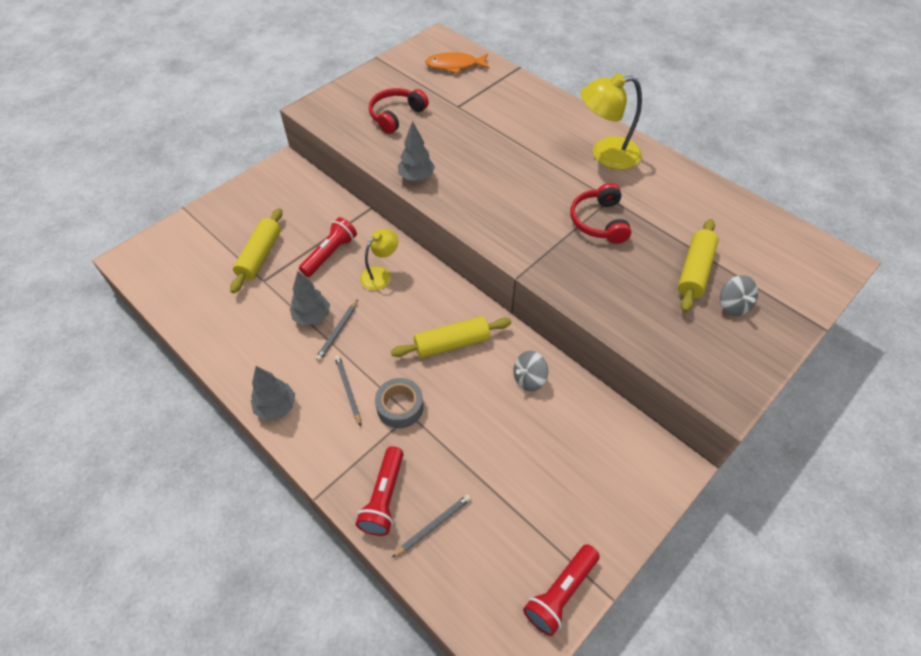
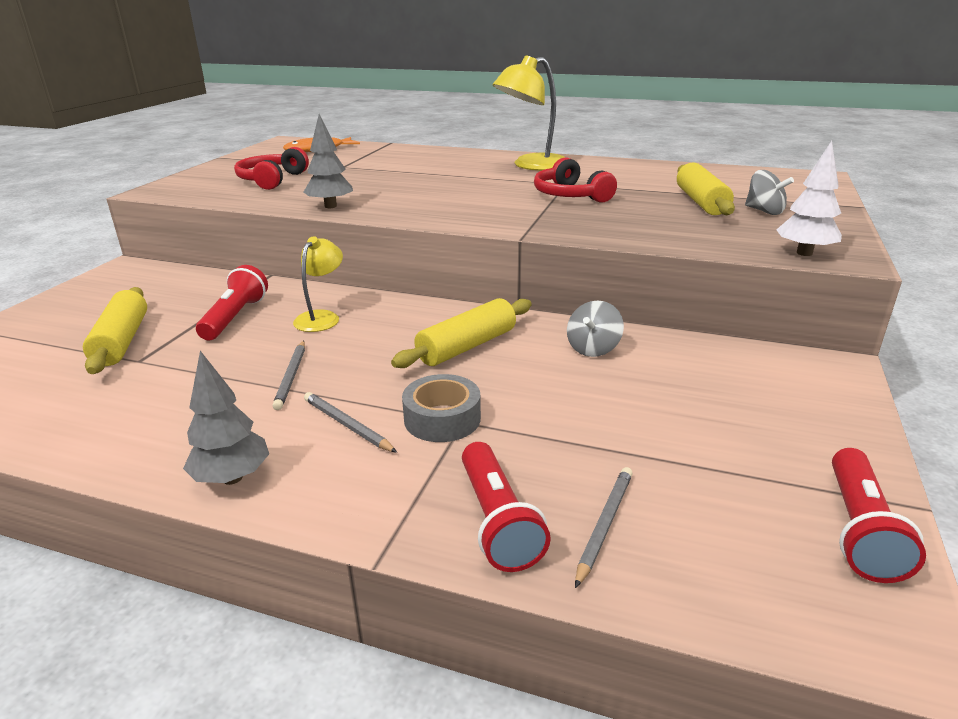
camera: 25 degrees left, 25 degrees down
grey tree [290,271,330,326] -> none
none -> white tree [776,141,842,256]

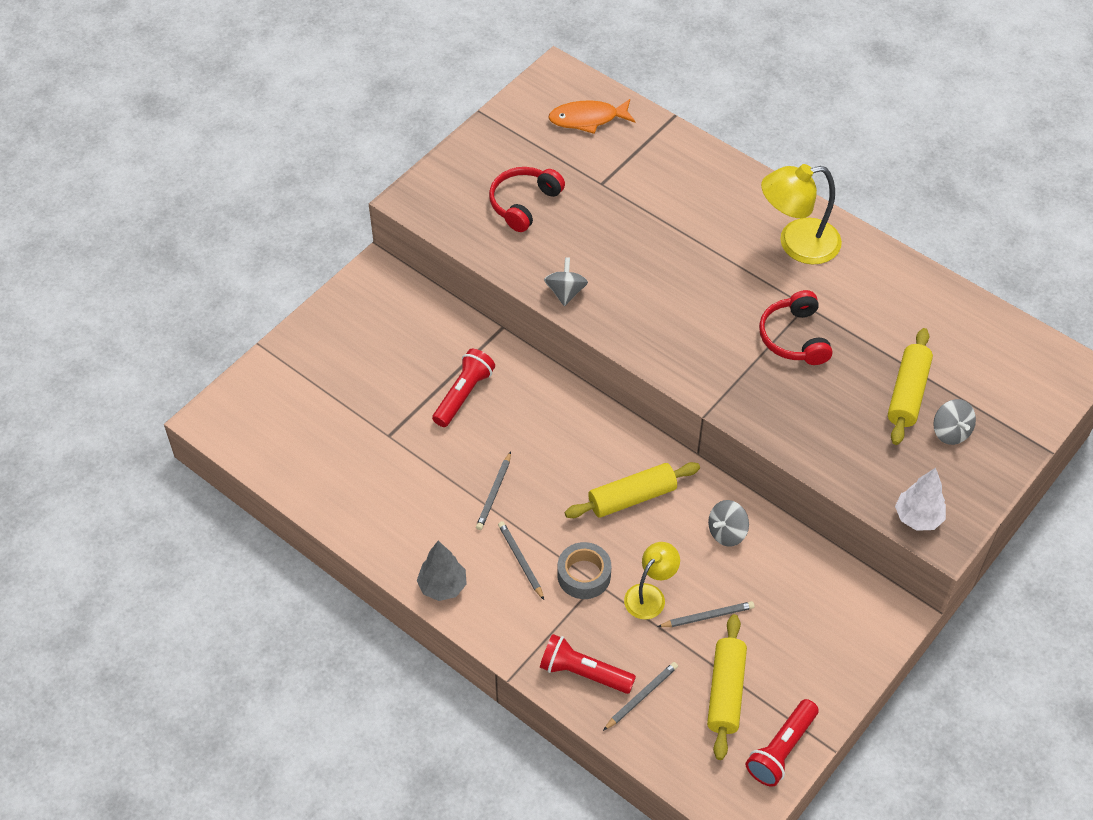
camera: 20 degrees right, 25 degrees up
yellow rolling pin [83,287,147,374] -> yellow rolling pin moved to [707,614,747,760]
yellow lamp [293,236,343,332] -> yellow lamp moved to [624,542,680,619]
grey tree [304,114,353,208] -> grey spinning top [544,257,588,306]
red flashlight [462,442,551,572] -> red flashlight turned 105 degrees clockwise [540,634,636,694]
none -> grey pencil [657,601,755,627]

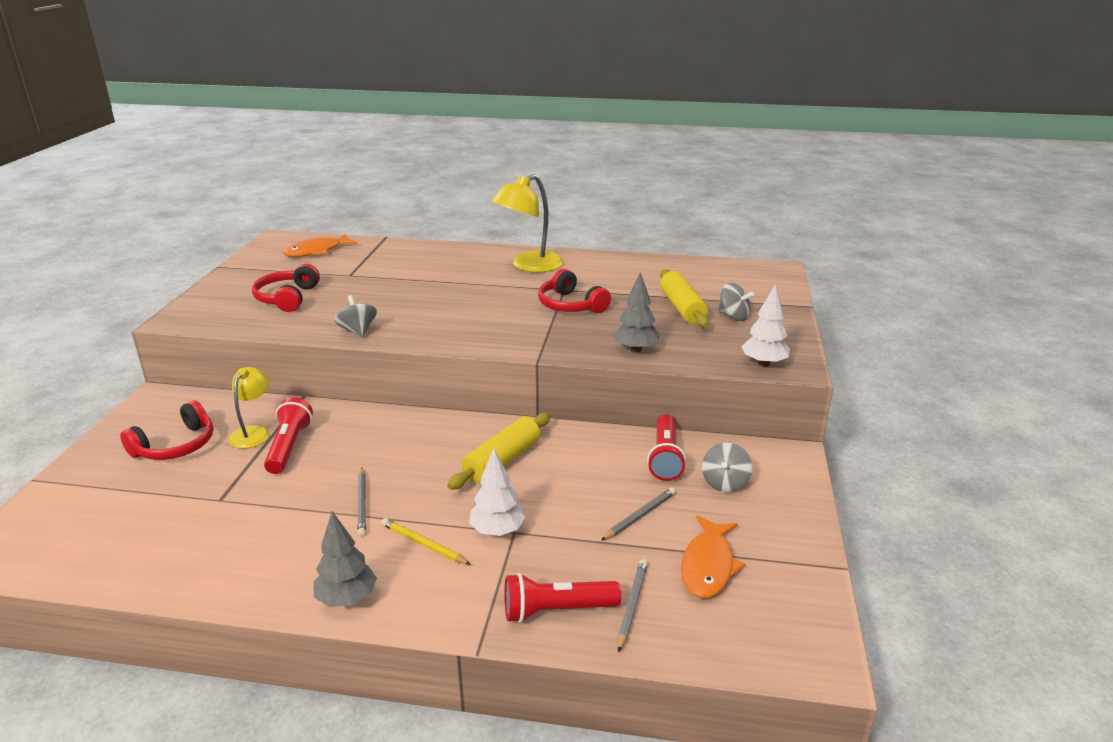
camera: 30 degrees left, 25 degrees down
grey pencil [498,521,544,600] -> yellow pencil [381,518,471,565]
grey tape [558,542,611,599] -> white tree [469,448,526,536]
yellow lamp [624,542,680,619] -> yellow lamp moved to [228,367,269,449]
yellow rolling pin [707,614,747,760] -> orange fish [681,515,745,598]
grey spinning top [708,500,749,547] -> grey spinning top moved to [702,443,752,492]
red flashlight [746,699,819,787] -> red flashlight moved to [647,415,686,481]
none -> red headphones [120,401,213,460]
none -> grey tree [613,272,659,353]

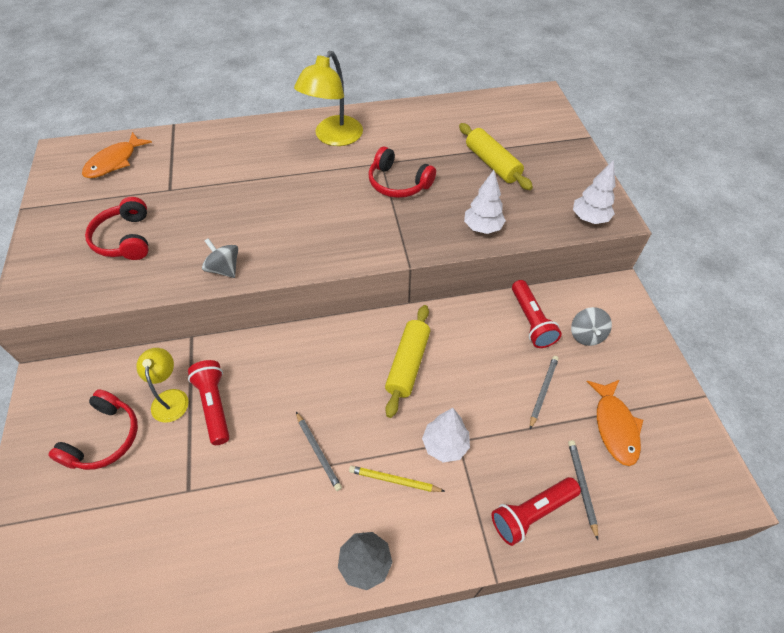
camera: 20 degrees left, 25 degrees up
grey tree [613,272,659,353] -> white tree [464,170,506,234]
grey spinning top [718,283,754,321] -> none

